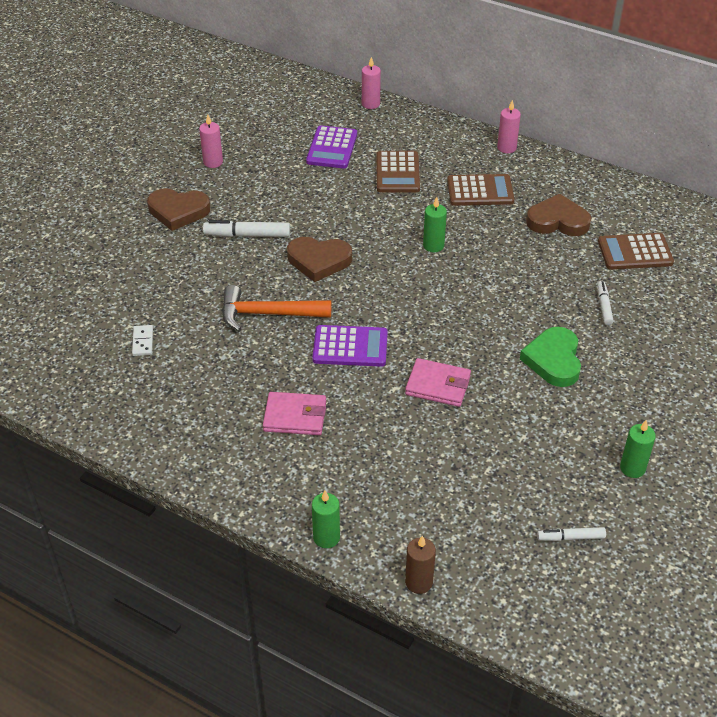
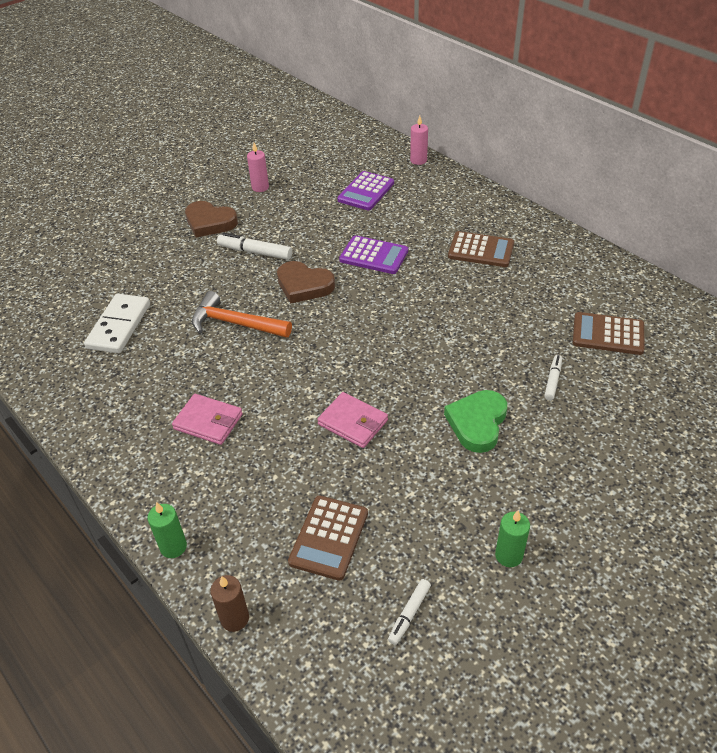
camera: 20 degrees right, 0 degrees up
white domino [132,325,153,356] -> white domino [84,294,150,353], size x2.15
purple calculator [312,325,388,367] -> purple calculator moved to [339,235,408,274]
brown calculator [376,151,420,193] -> brown calculator moved to [288,495,368,581]
green candle [423,197,447,252] -> none
pink candle [497,100,521,153] -> none
brown heart [526,194,591,236] -> none
white marker [537,527,606,541] -> white marker turned 75 degrees counterclockwise [388,579,431,645]

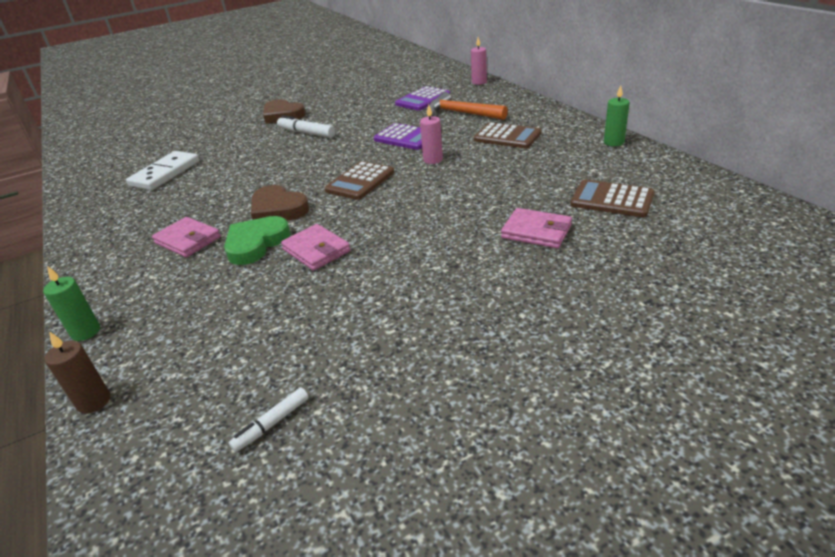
camera: 15 degrees right, 10 degrees down
orange hammer [192,291,292,338] -> orange hammer moved to [429,92,508,120]
pink candle [247,143,269,192] -> pink candle moved to [420,104,443,164]
brown heart [277,261,335,303] -> brown heart moved to [251,185,309,220]
brown calculator [288,495,368,581] -> brown calculator moved to [325,161,394,200]
green heart [444,390,507,453] -> green heart moved to [224,216,291,265]
green candle [495,510,530,567] -> green candle moved to [604,85,630,146]
white marker [544,355,562,400] -> pink wallet [501,208,572,248]

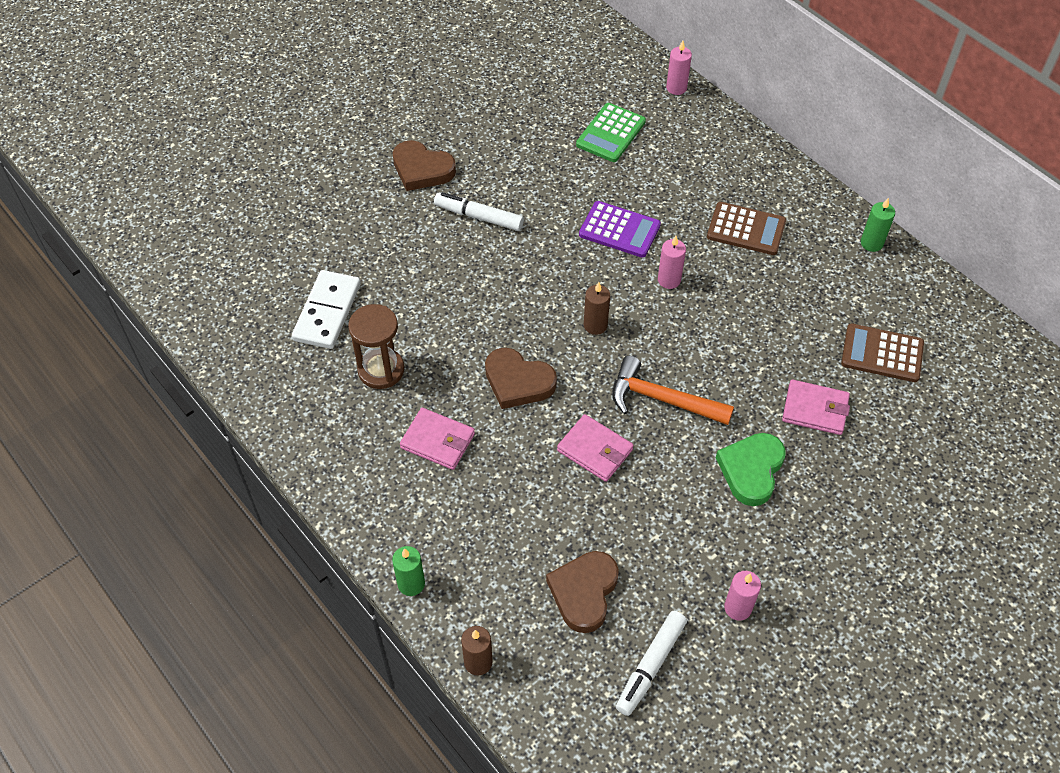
camera: 15 degrees left, 20 degrees up
green heart [224,216,291,265] -> green heart moved to [716,433,786,506]
white marker [229,388,309,452] -> white marker [616,611,687,716], size x1.63
brown calculator [325,161,394,200] -> brown candle [584,282,610,335]
purple calculator [395,86,450,111] -> green calculator [576,103,646,162]
orange hammer [429,92,508,120] -> orange hammer moved to [612,356,734,425]
none -> brown hourglass [348,304,404,389]
none -> brown heart [546,551,619,633]
none -> pink candle [724,571,761,621]

